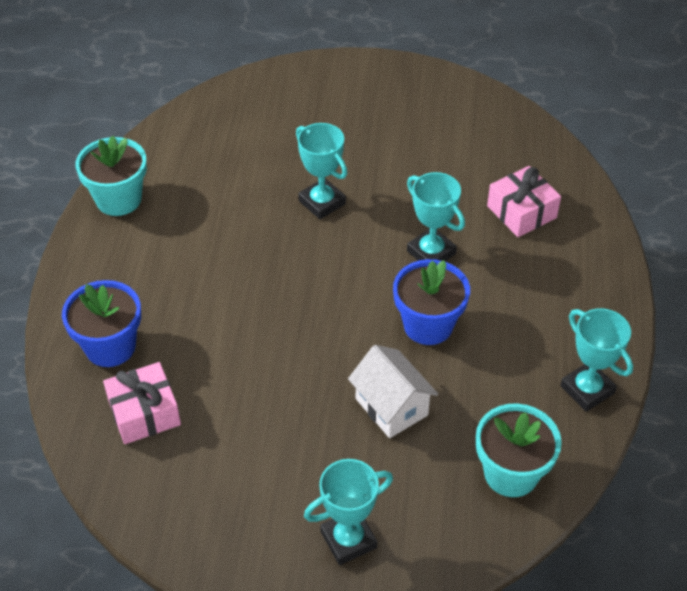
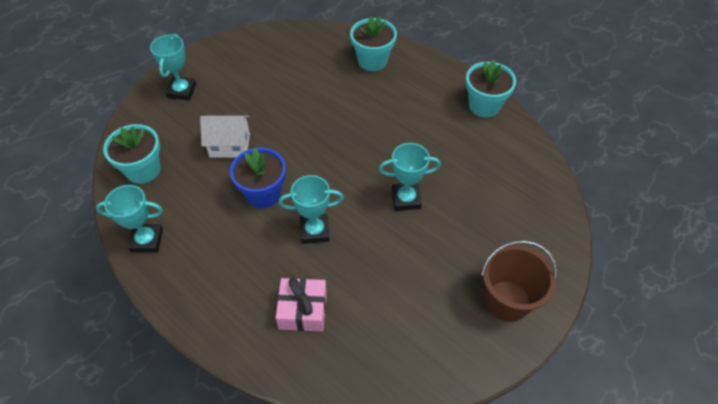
camera: 125 degrees right, 5 degrees up
blue flower pot [62,280,141,367] -> turquoise flower pot [350,16,397,71]
pink gift [103,362,181,444] -> none
none -> brown bucket [481,240,557,322]

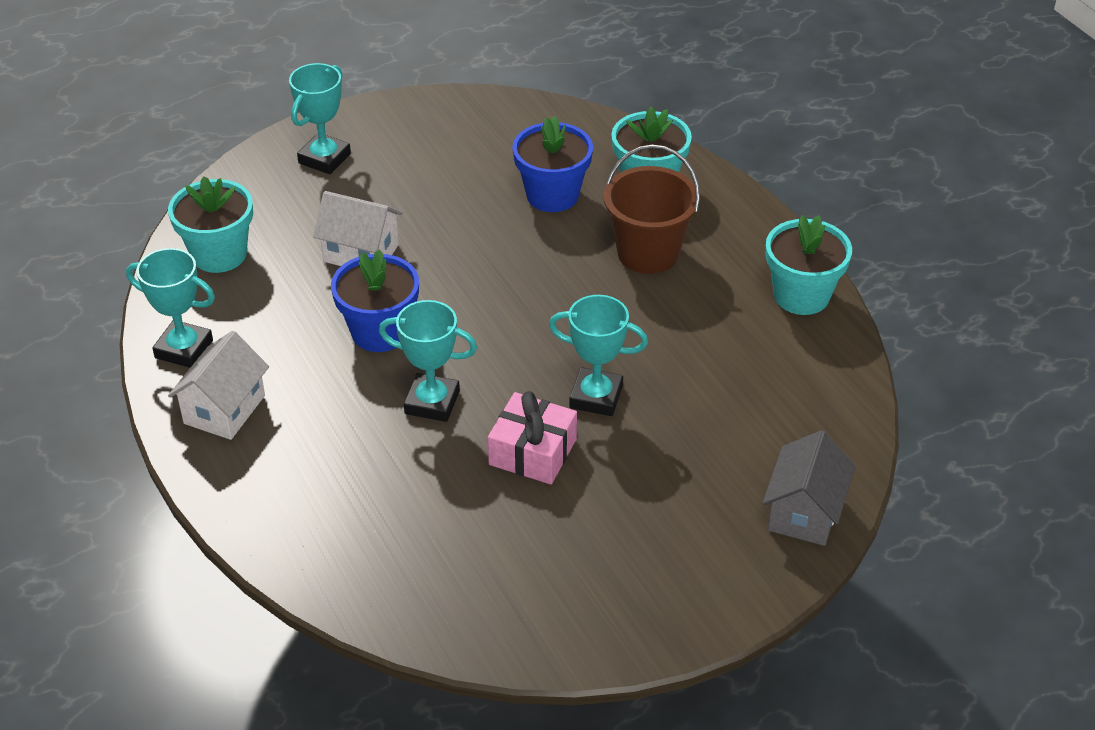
camera: 20 degrees right, 10 degrees down
pink gift [276,278,327,332] -> pink gift moved to [488,391,577,484]
brown bucket [481,240,557,322] -> brown bucket moved to [603,145,700,274]
none -> white house [168,331,269,440]
none -> blue flower pot [512,116,593,212]
none -> grey house [762,430,855,546]

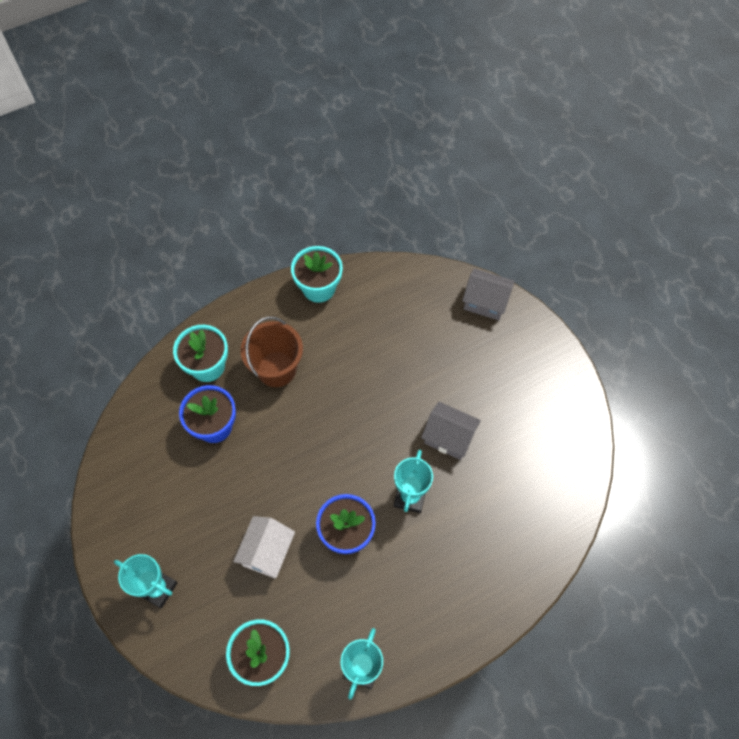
camera: 90 degrees left, 20 degrees up
white house [168,331,269,440] -> none
pink gift [488,391,577,484] -> grey house [421,402,481,460]
turquoise trophy [549,295,648,416] -> none

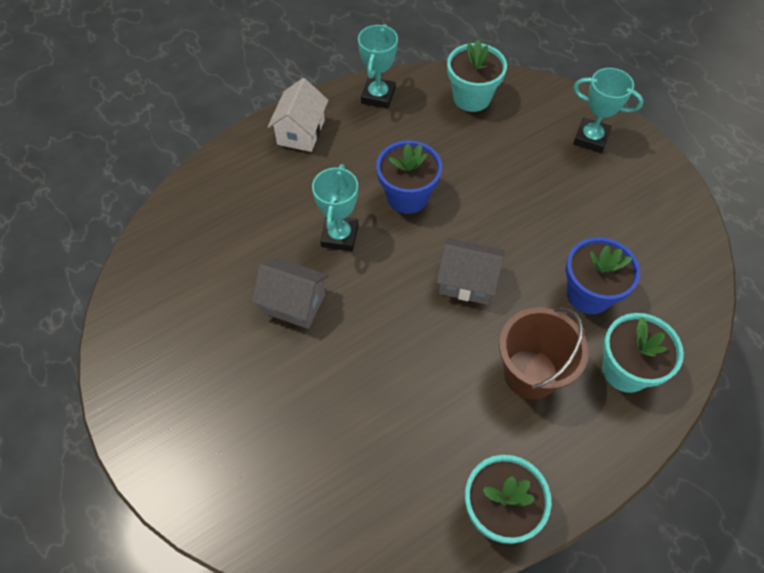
camera: 175 degrees right, 5 degrees down
white house [233,516,295,578] -> white house moved to [267,78,329,152]
grey house [462,268,515,320] -> grey house moved to [436,238,504,305]

